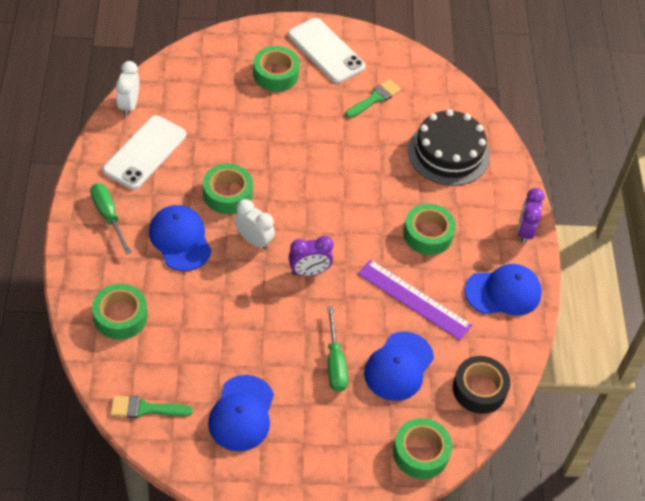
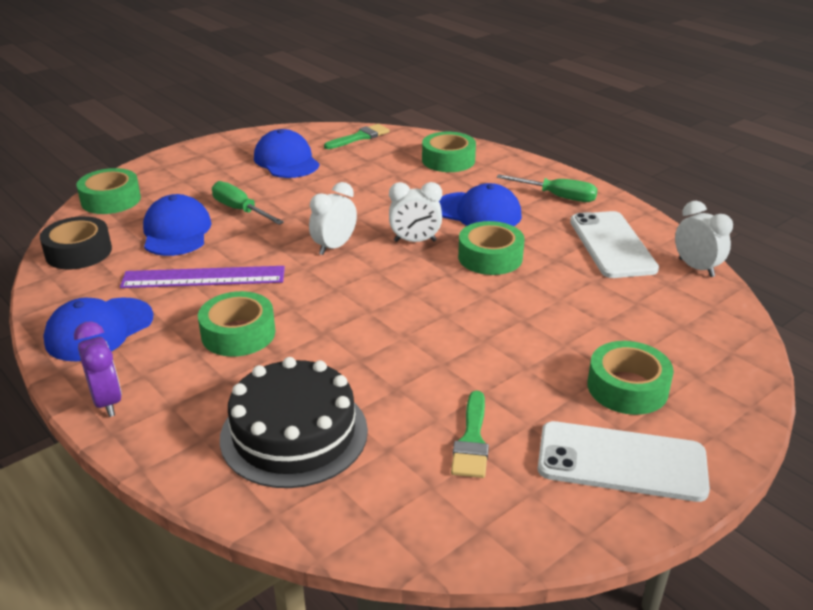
camera: 145 degrees right, 20 degrees down
purple clock [288,236,334,276] -> white clock [309,182,357,255]

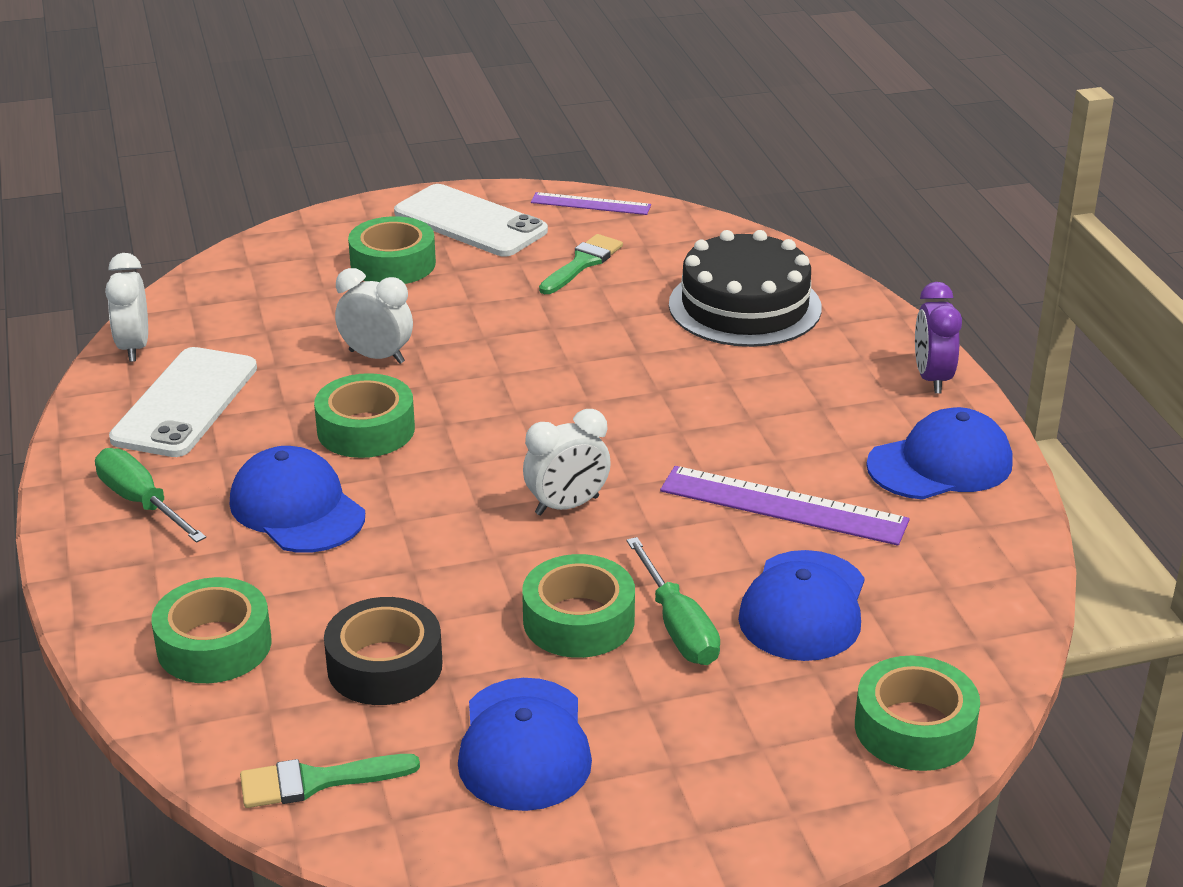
camera: 155 degrees left, 0 degrees up
black tape [40,216,112,270] -> black tape moved to [324,597,443,705]
green tape [198,291,275,357] -> green tape moved to [522,554,635,658]
white clock [389,182,442,242] -> white clock moved to [335,268,413,364]
none -> purple ruler [531,192,651,215]

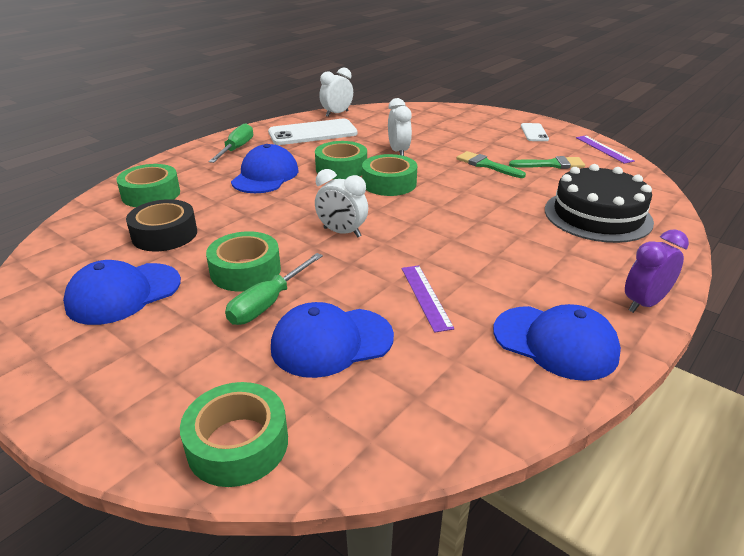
camera: 55 degrees right, 0 degrees up
green brush [240,754,420,808] -> green brush moved to [456,151,526,178]
green tape [348,216,436,284] -> green tape moved to [362,154,417,196]
white phone [394,184,548,257] -> white phone [521,123,549,141], size x0.52
purple ruler [660,466,910,546] -> purple ruler [402,265,454,333], size x0.62

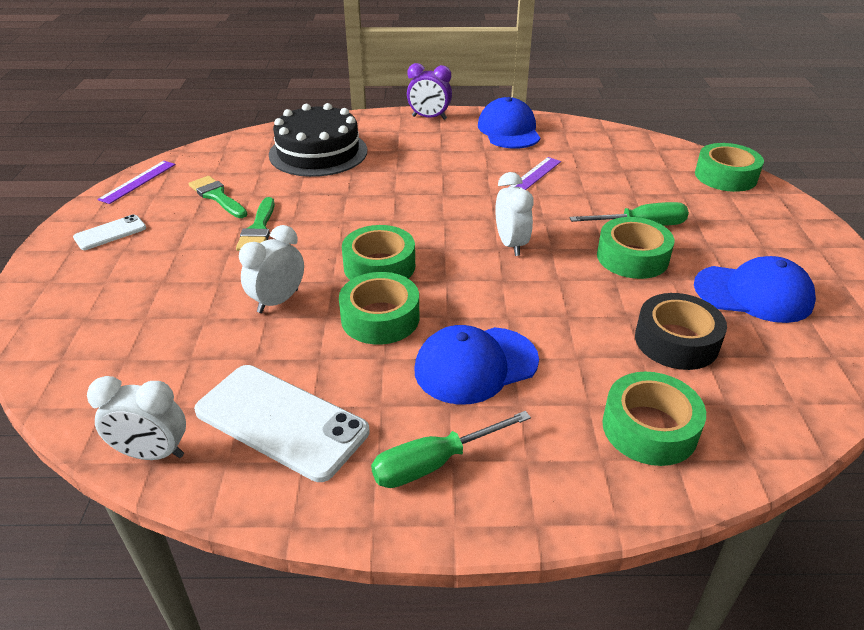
camera: 130 degrees left, 5 degrees up
blue cap [271,302,394,378] -> none

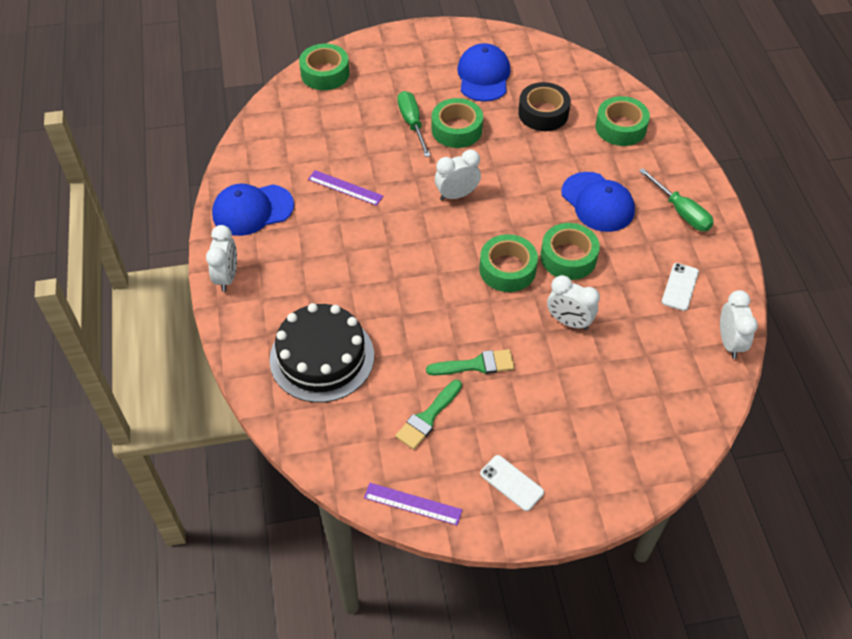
camera: 100 degrees left, 15 degrees up
white phone [194,365,369,482] -> white phone [662,263,699,311], size x0.52
purple clock [407,63,452,120] -> white clock [206,225,237,292]

